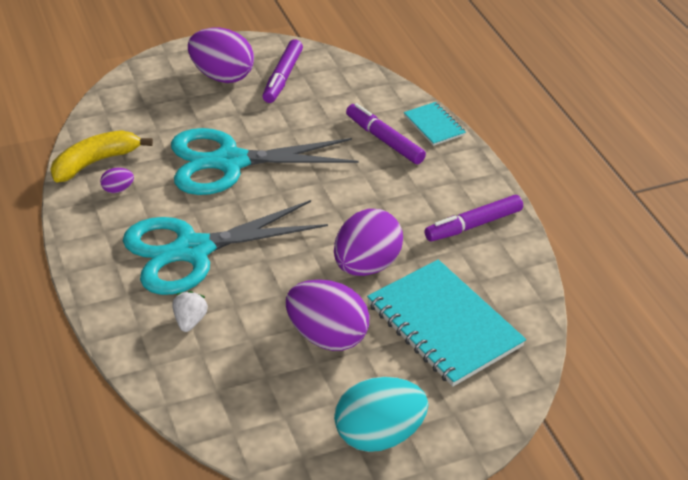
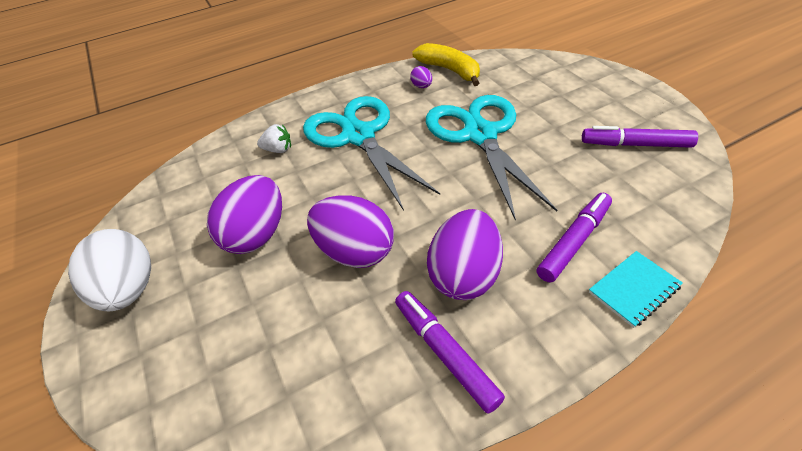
camera: 90 degrees right, 5 degrees up
purple egg [188,28,254,83] -> purple egg moved to [427,209,503,300]
turquoise egg [334,377,428,452] -> white egg [68,229,151,312]
turquoise notebook [367,259,526,387] -> none

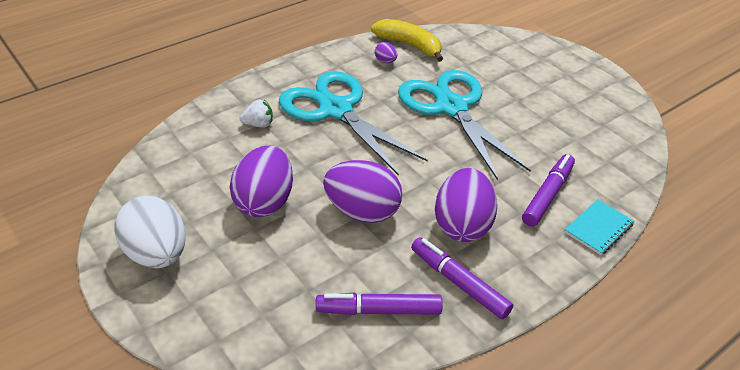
camera: 15 degrees left, 5 degrees down
purple marker [582,126,698,148] -> purple marker moved to [316,292,443,315]

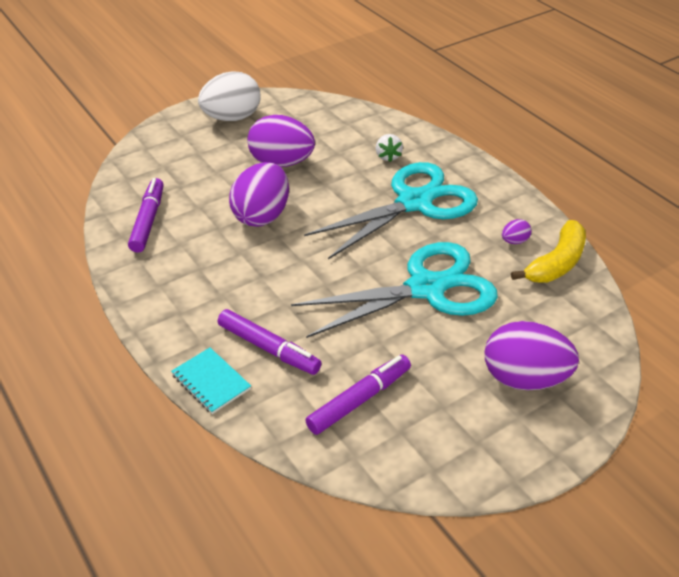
camera: 95 degrees right, 0 degrees up
purple marker [411,237,513,319] -> purple marker moved to [305,355,411,435]
purple egg [435,168,497,242] -> purple egg moved to [484,321,579,390]

